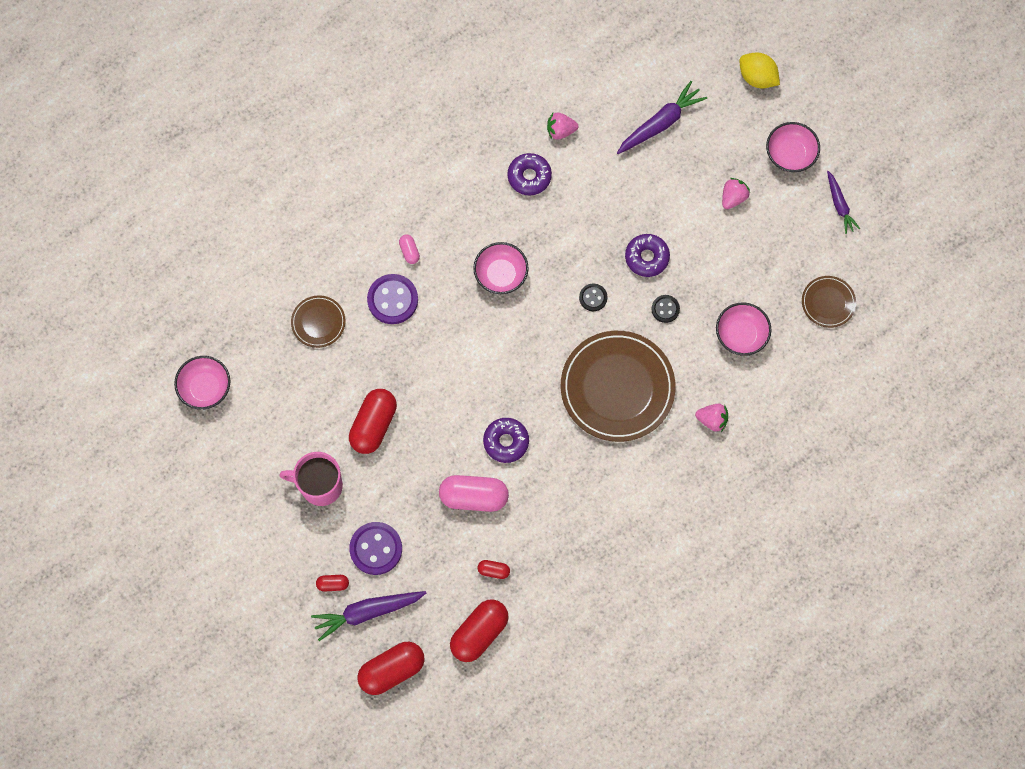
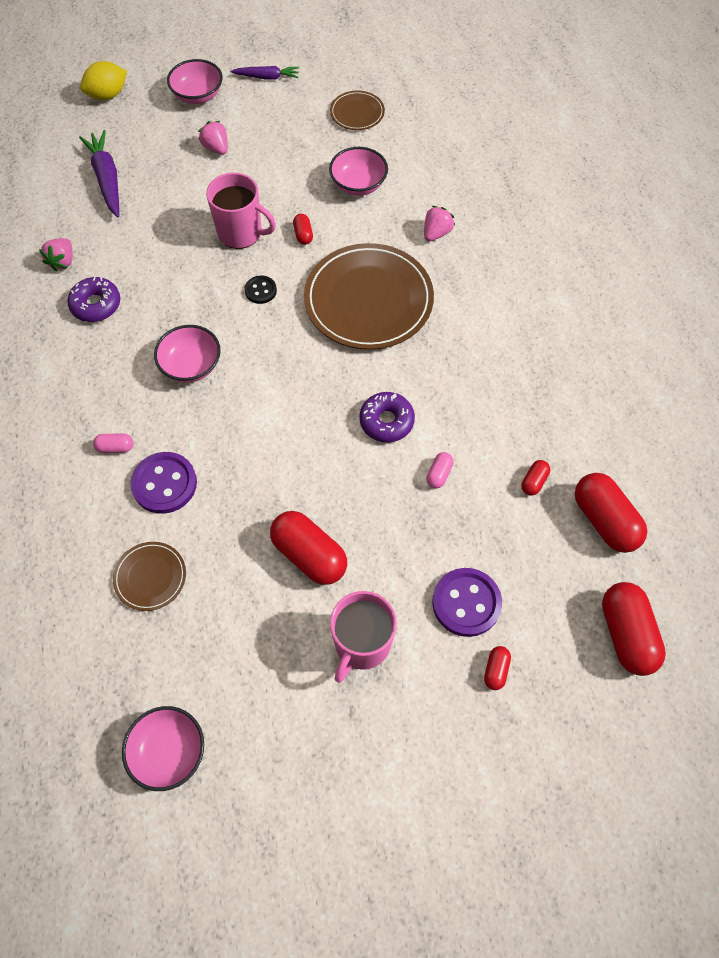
camera: 70 degrees left, 10 degrees down
purple carrot [311,591,426,641] -> none
pink capsule [439,475,509,512] -> pink capsule [426,452,454,489], size x0.47
purple donut [625,234,670,277] -> pink mug [206,173,276,249]
black button [651,295,680,323] -> red capsule [293,214,313,245]

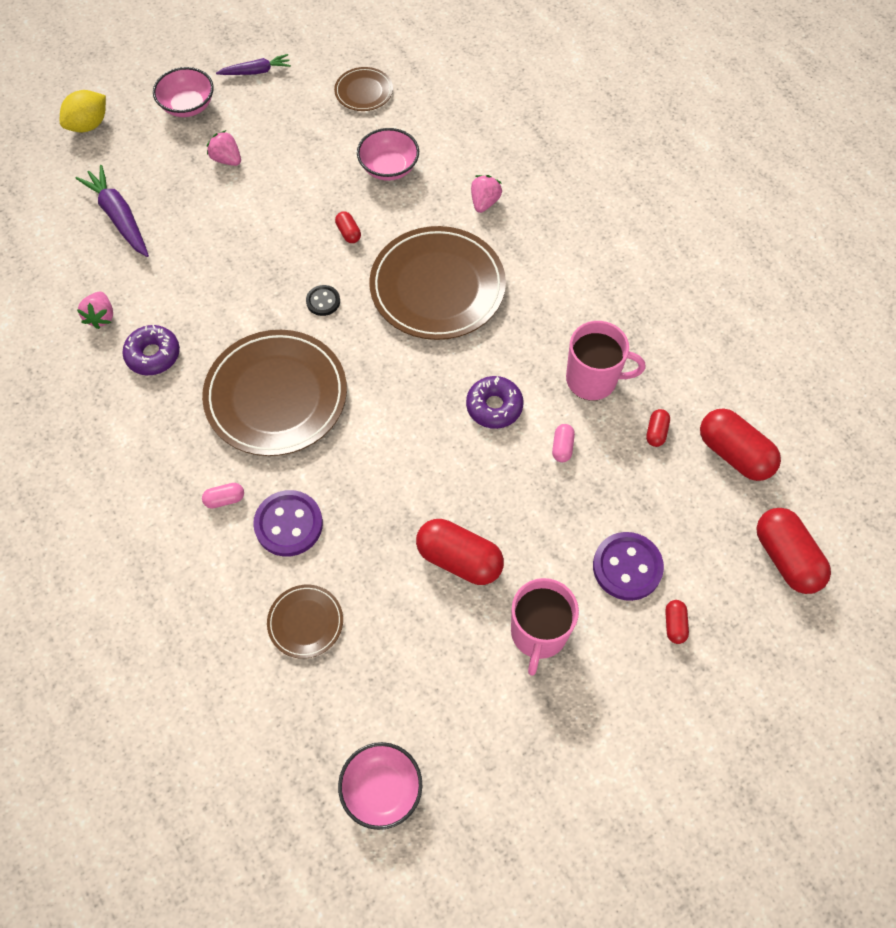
camera: 15 degrees left, 0 degrees up
pink bowl [154,325,221,383] -> brown plate [202,330,347,456]
pink mug [206,173,276,249] -> pink mug moved to [566,321,645,401]

